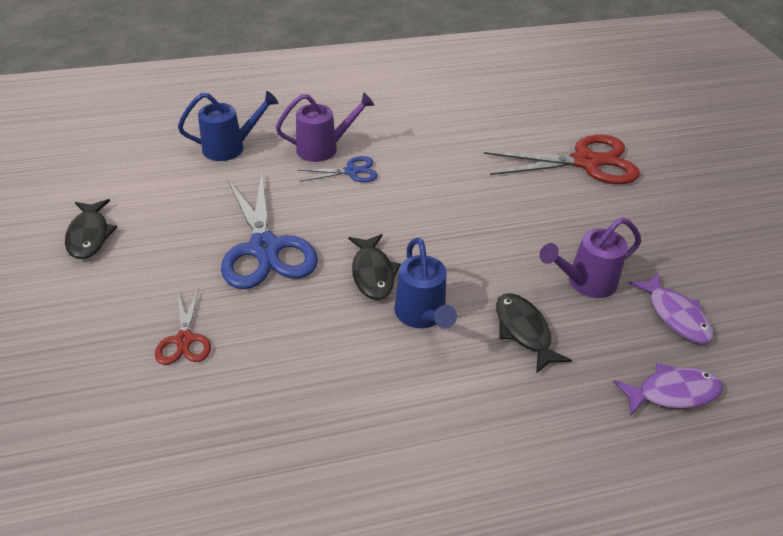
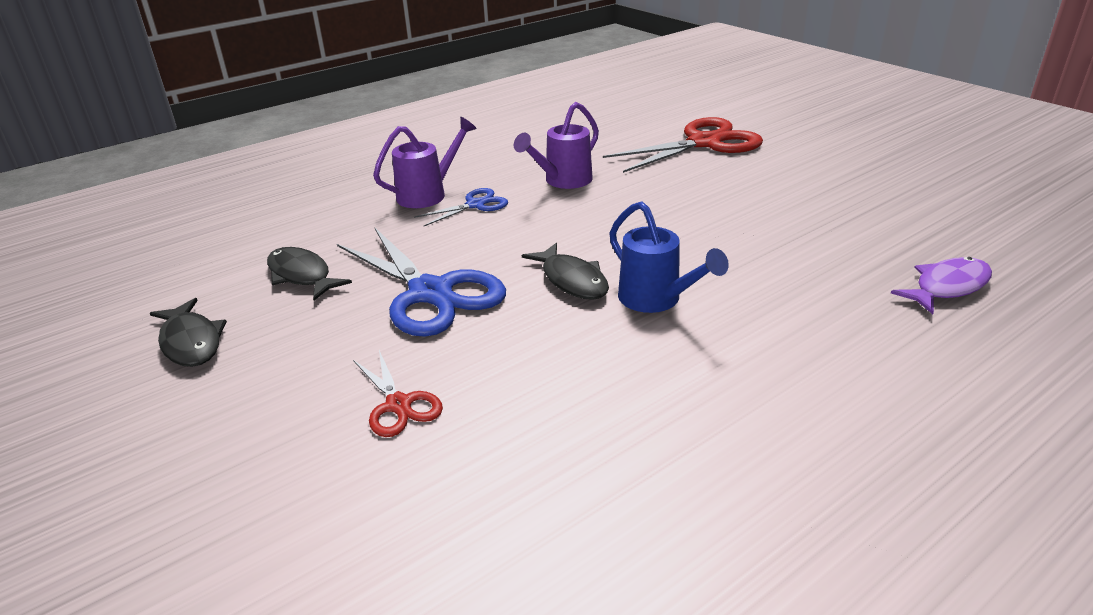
camera: 20 degrees left, 10 degrees down
blue watering can [178,91,279,161] -> none
black fish [496,293,572,374] -> black fish moved to [267,247,352,301]
purple watering can [540,217,641,298] -> purple watering can moved to [514,102,599,189]
purple fish [629,273,714,344] -> none

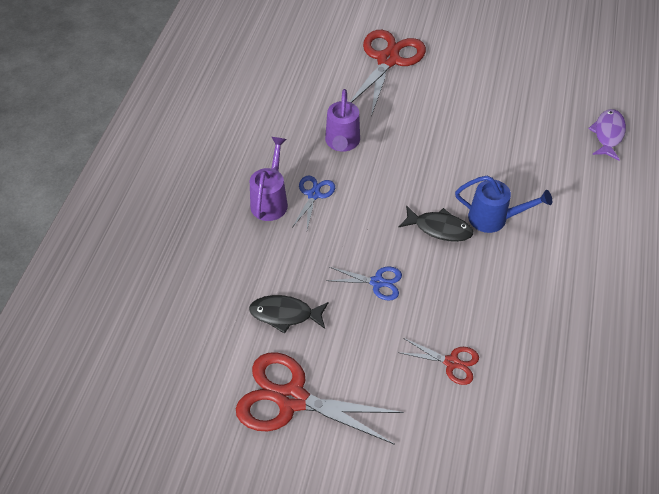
camera: 40 degrees left, 20 degrees up
black fish [150,298,227,367] -> red scissors [236,352,404,445]
blue scissors [337,227,506,337] -> blue scissors [326,266,402,301], size x0.51

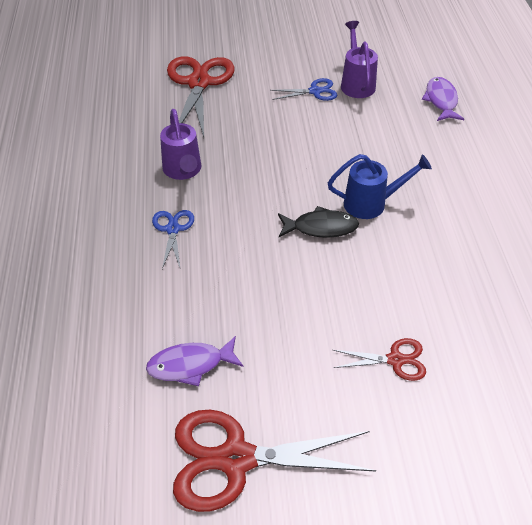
camera: 20 degrees left, 5 degrees down
black fish [249,295,329,334] -> purple fish [146,336,244,386]
purple watering can [250,137,288,221] -> purple watering can moved to [341,21,378,98]
blue scissors [326,266,402,301] -> blue scissors moved to [270,78,337,101]

